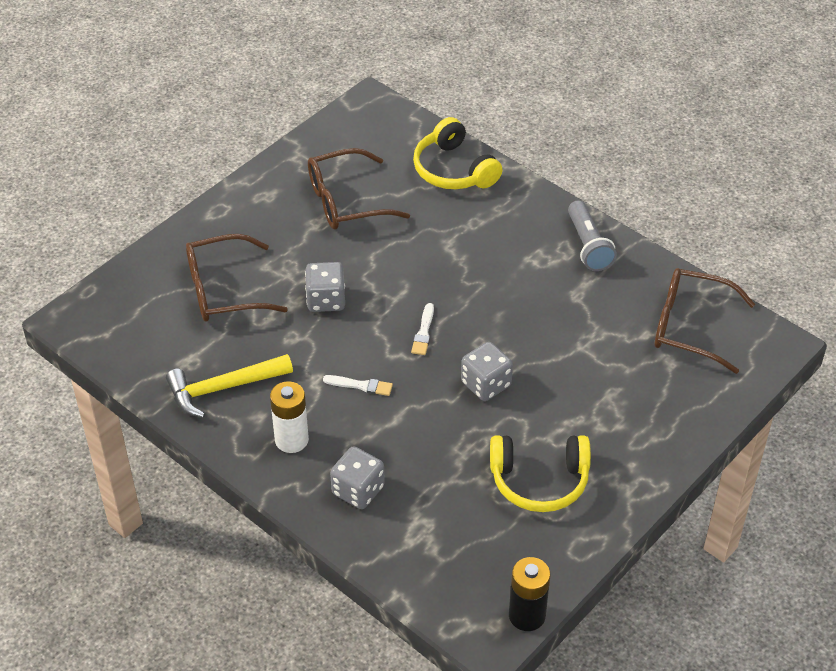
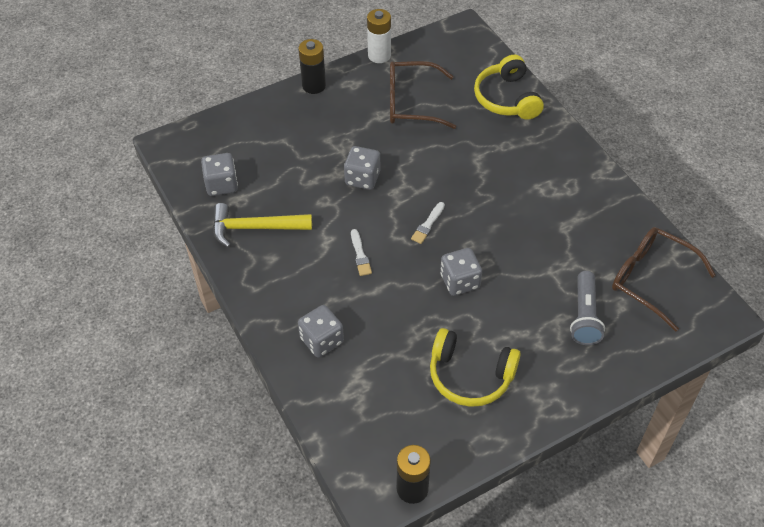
camera: 20 degrees right, 5 degrees up
brown glasses [186,234,288,322] -> none
white battery [270,381,309,453] -> white battery moved to [367,9,391,63]
white brush [323,375,393,396] -> white brush turned 45 degrees clockwise [351,229,372,276]
grey flashlight [568,201,617,271] -> grey flashlight moved to [570,271,605,345]
none -> grey dice [201,153,238,196]
none -> black battery [299,39,326,94]

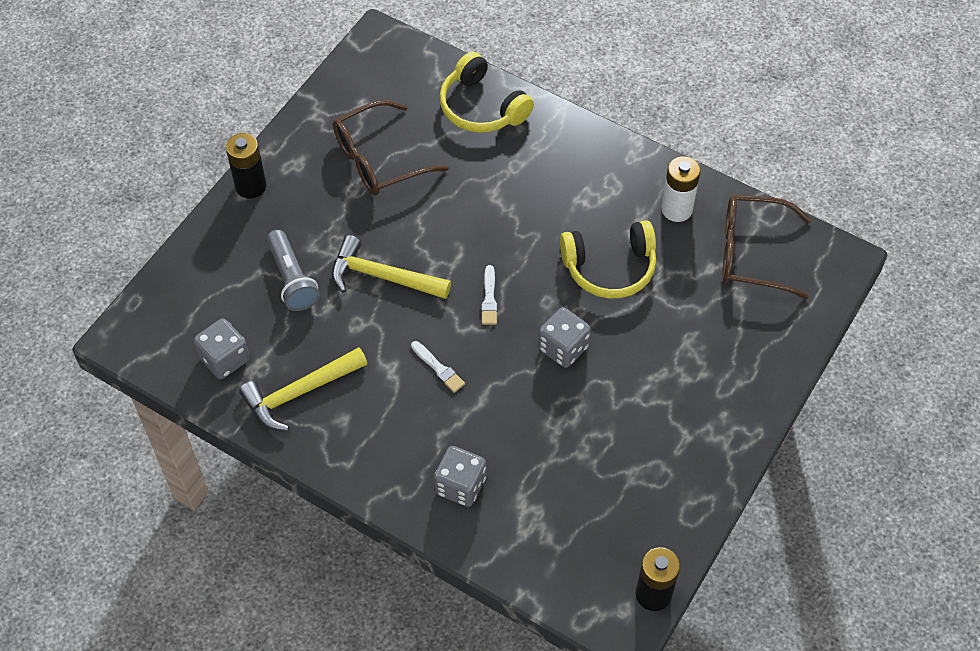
camera: 30 degrees left, 5 degrees up
grey dice [344,146,380,190] -> yellow hammer [332,235,451,299]
white battery [367,9,391,63] -> white battery moved to [661,156,701,222]
yellow headphones [430,328,521,407] -> yellow headphones moved to [560,220,656,299]
grey flashlight [570,271,605,345] -> grey flashlight moved to [267,230,320,311]

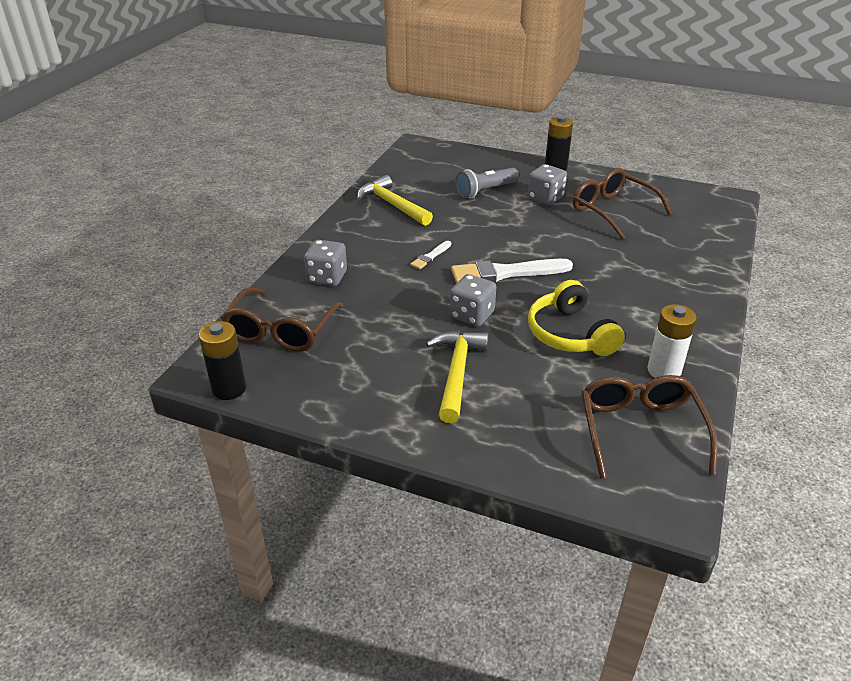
camera: 80 degrees right, 20 degrees down
grey dice [194,319,250,379] -> grey dice moved to [528,164,567,205]
yellow hammer [332,235,451,299] -> yellow hammer moved to [426,331,489,423]
yellow headphones [440,52,534,133] -> none
white brush [481,265,497,325] -> white brush [451,259,573,283], size x2.04
none -> brown glasses [221,287,344,352]

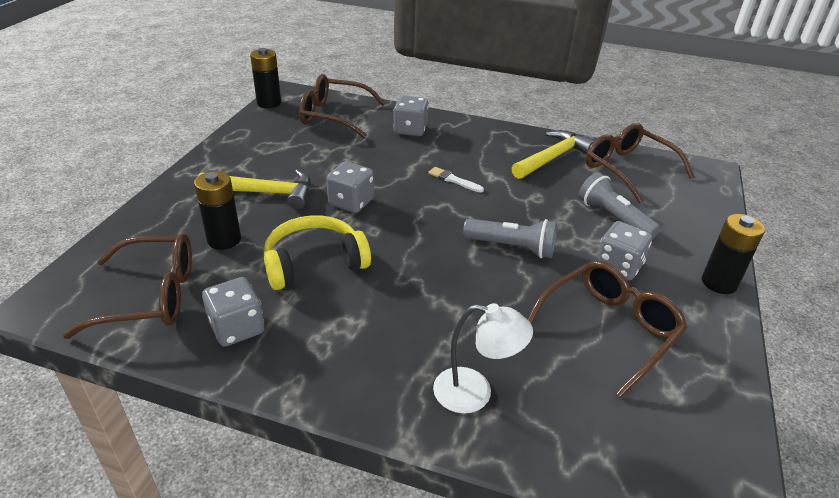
camera: 85 degrees right, 0 degrees up
white brush [451,259,573,283] -> none
white battery [647,304,697,378] -> grey dice [202,277,265,347]
none -> black battery [194,171,241,250]
none -> white lamp [433,303,533,414]
none -> grey flashlight [463,218,557,258]
none -> brown glasses [585,123,694,204]

